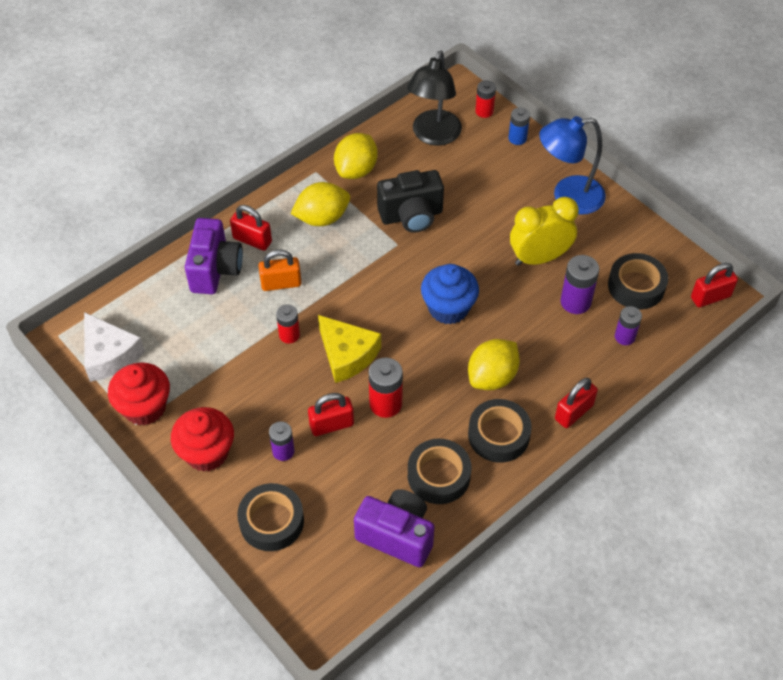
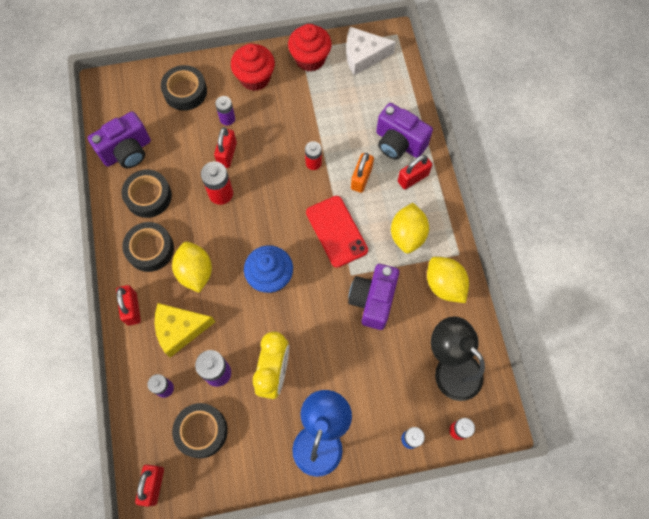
camera: 120 degrees right, 15 degrees up
yellow cheese [318,315,381,383] -> yellow cheese moved to [155,303,215,357]
black camera [377,170,444,233] -> purple camera [348,264,399,330]
none -> red phone [306,196,368,268]

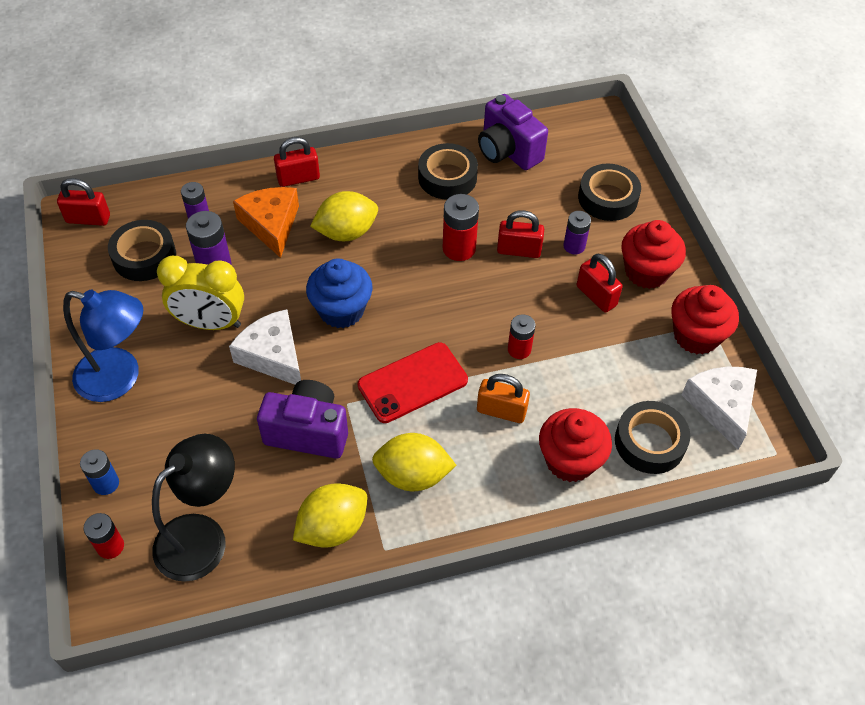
camera: 85 degrees right, 15 degrees down
black tape [122,222,174,272] -> black tape moved to [615,401,690,474]
yellow cheese [155,303,215,357] -> orange cheese [233,187,299,258]
purple camera [376,103,433,160] -> red cupcake [539,408,612,482]
red padlock [398,155,432,190] -> red padlock moved to [577,254,623,312]
none -> white cheese [229,309,301,385]

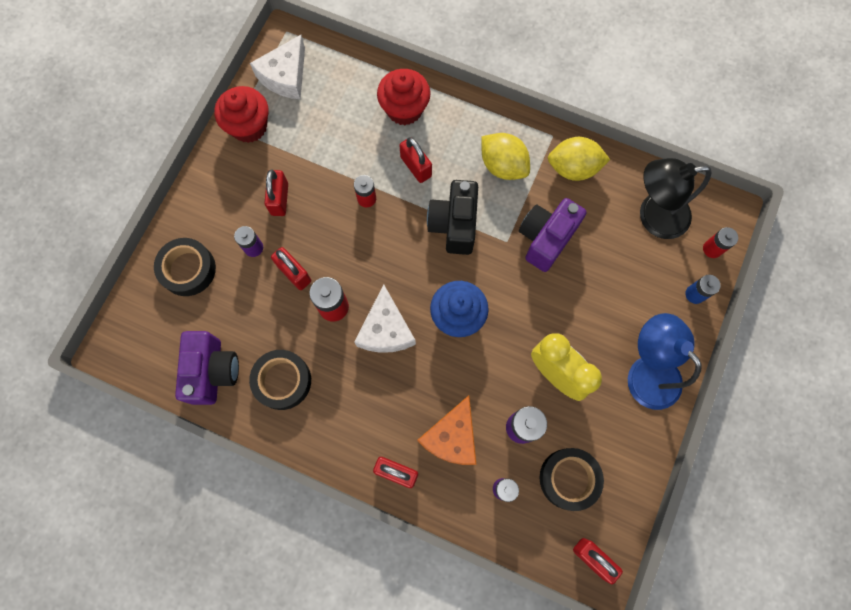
camera: 140 degrees left, 20 degrees up
white cheese [229,309,301,385] -> white cheese moved to [354,284,416,353]
purple camera [257,380,348,459] -> purple camera turned 75 degrees clockwise [519,198,586,272]
yellow lemon [310,191,378,241] -> none
red phone [358,342,468,423] -> black camera [427,180,478,255]
orange padlock [477,374,530,423] -> red padlock [399,137,432,183]
black tape [615,401,690,474] -> none
red cupcake [621,220,686,289] -> none

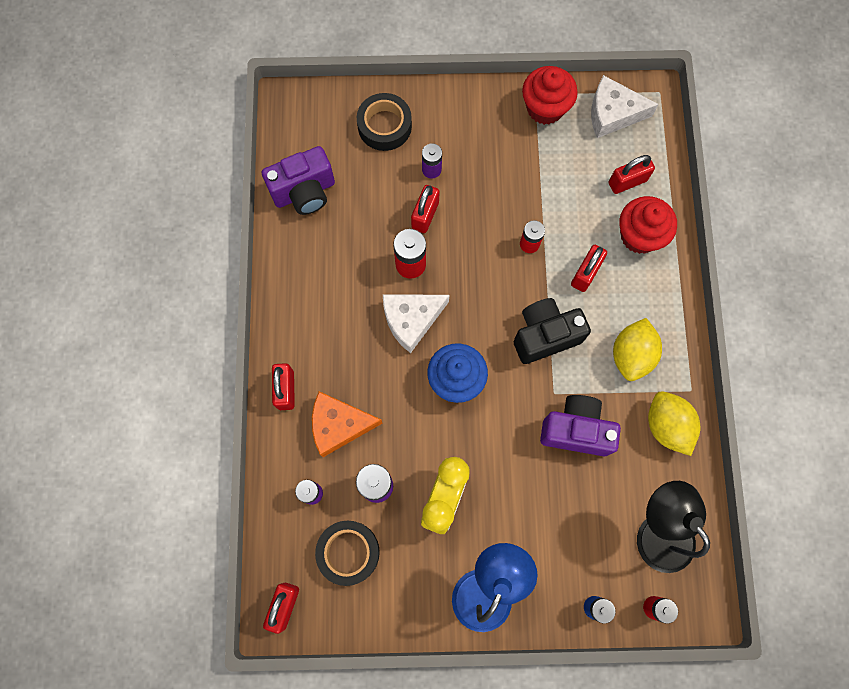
camera: 65 degrees right, 0 degrees up
black tape [249,350,311,410] -> none
red padlock [264,170,288,216] -> red padlock moved to [609,155,655,194]

